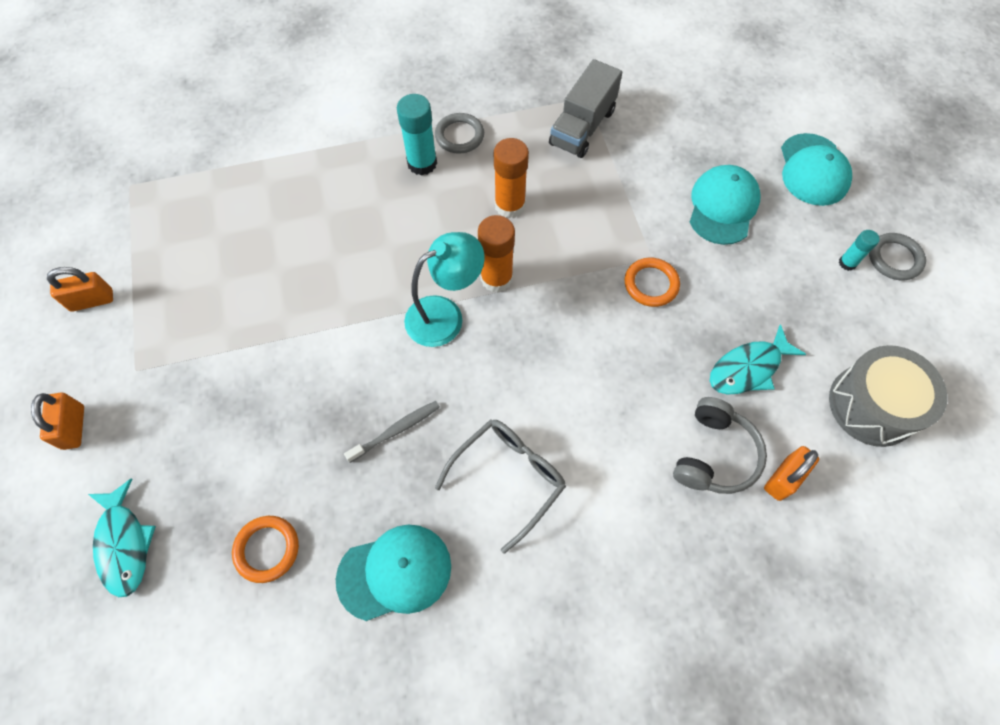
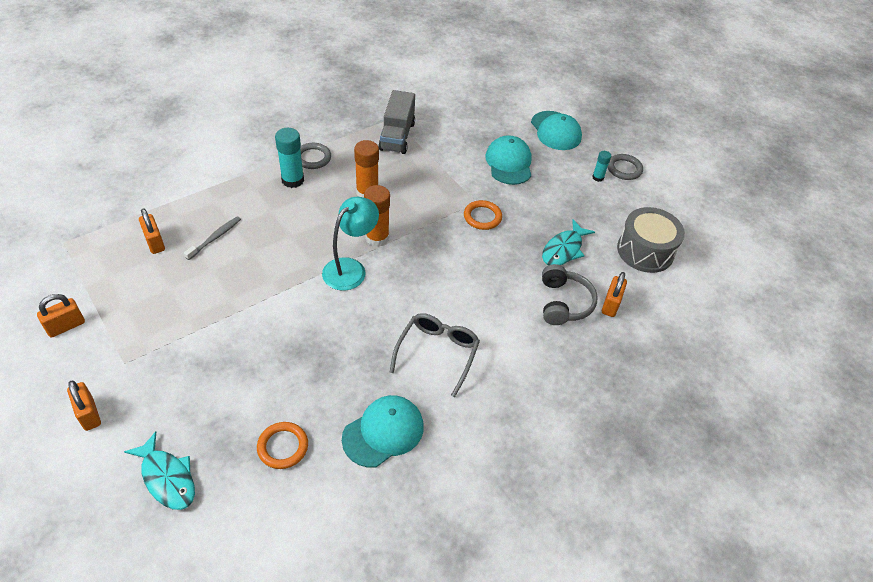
camera: 25 degrees left, 15 degrees down
grey toothbrush [344,401,440,463] -> grey toothbrush moved to [184,216,241,260]
none -> orange padlock [139,208,165,254]

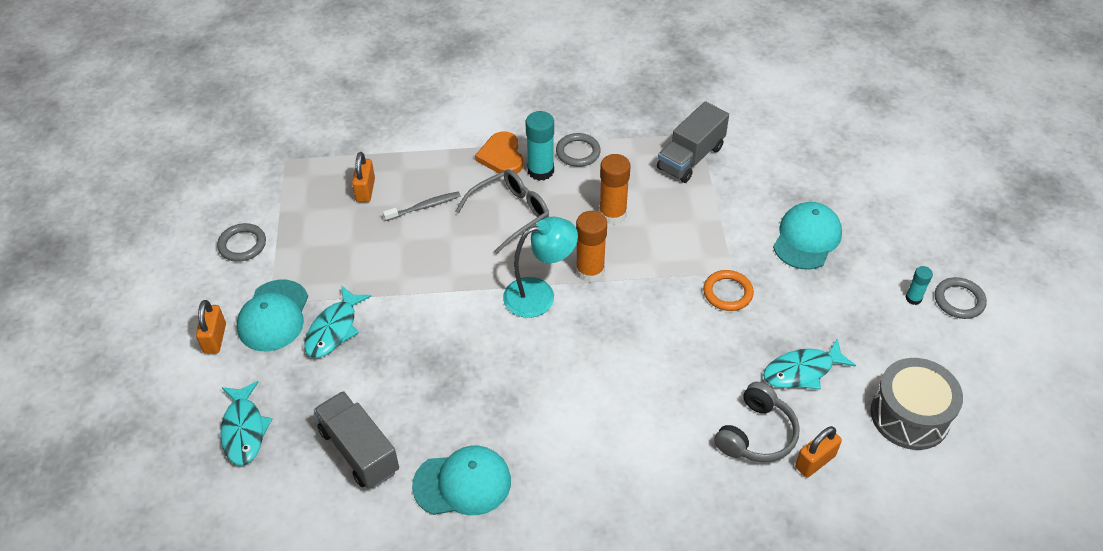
camera: 35 degrees right, 0 degrees up
orange padlock [37,294,85,337] -> grey ring [217,223,266,262]
orange ring [257,422,308,469] -> grey truck [314,391,399,488]
grey glasses [390,313,480,397] -> grey glasses moved to [455,169,549,254]
turquoise cap [531,111,582,150] -> turquoise cap moved to [237,280,308,351]
none -> turquoise fish [304,285,371,358]
none -> orange heart [475,131,523,174]

